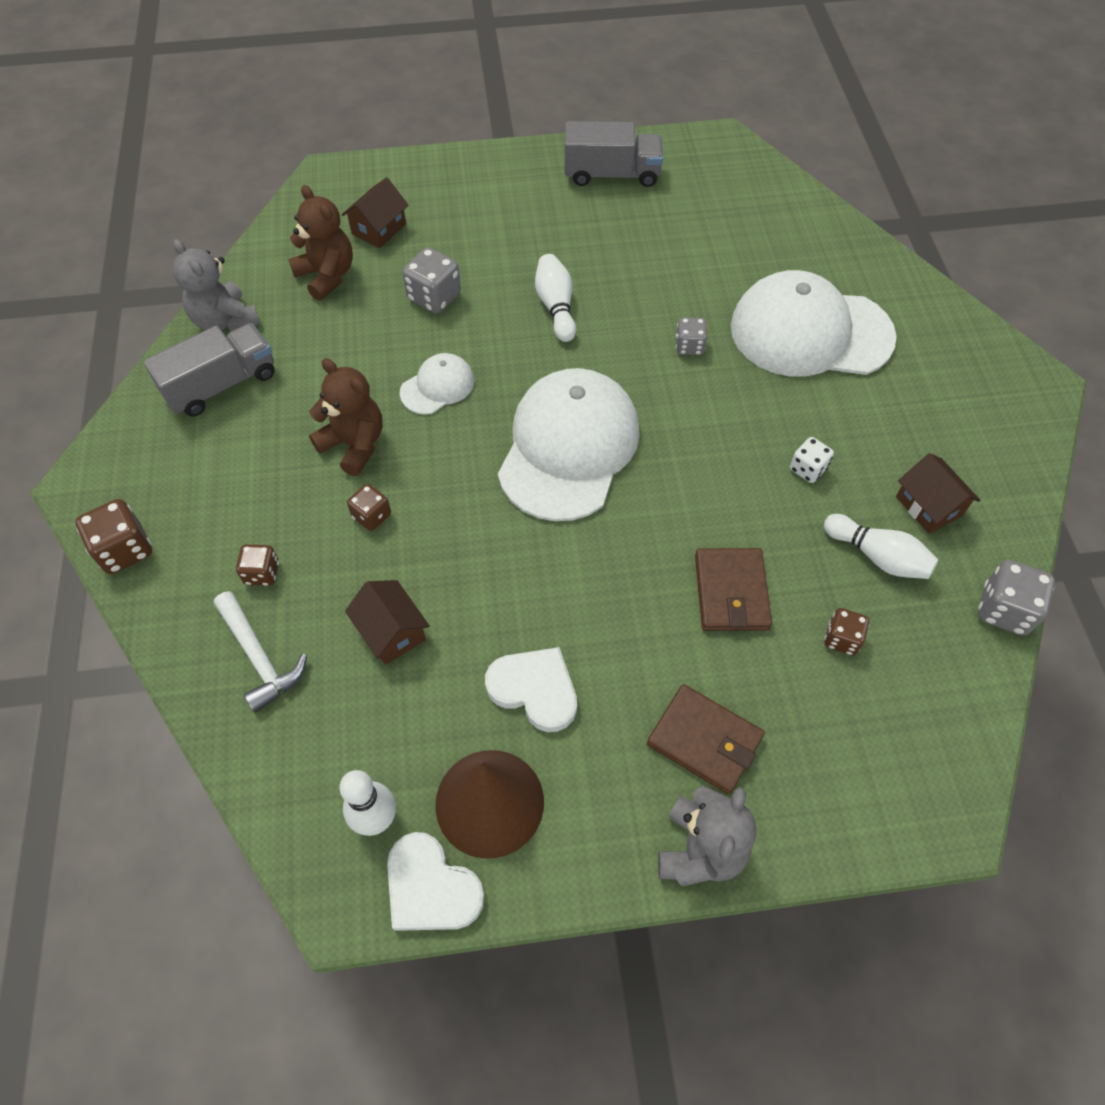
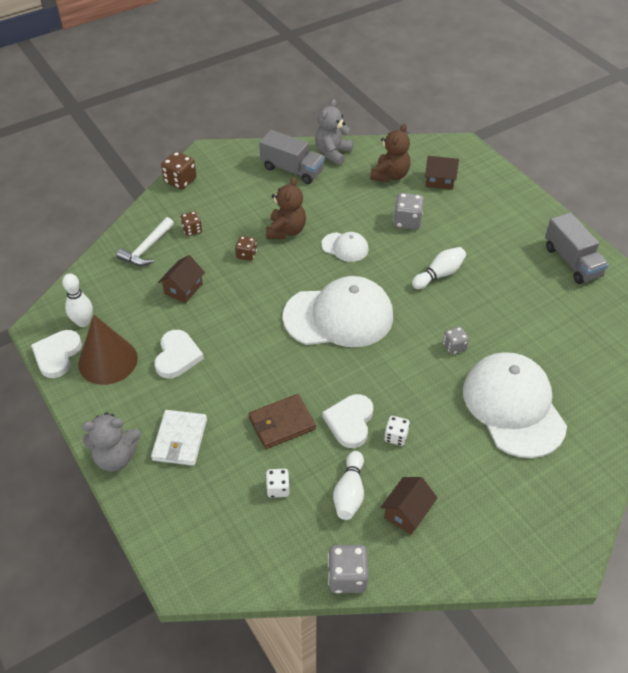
camera: 65 degrees right, 10 degrees down
brown wallet [647,684,765,794] -> white wallet [151,410,207,466]
brown dice [824,608,869,656] -> white dice [266,469,290,498]
none -> white heart [322,394,373,448]

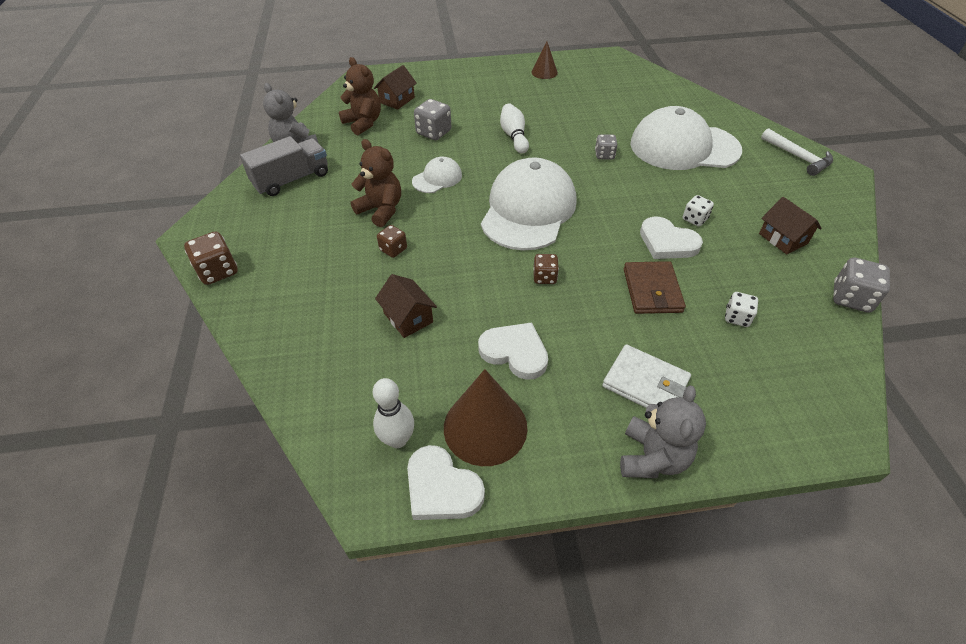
camera: 65 degrees left, 0 degrees up
white hammer [116,217,174,266] -> white hammer moved to [761,128,833,176]
brown dice [181,211,202,236] -> brown dice moved to [533,254,559,284]
white bowling pin [333,451,364,520] -> none
grey truck [545,212,609,284] -> brown cone [531,41,558,79]

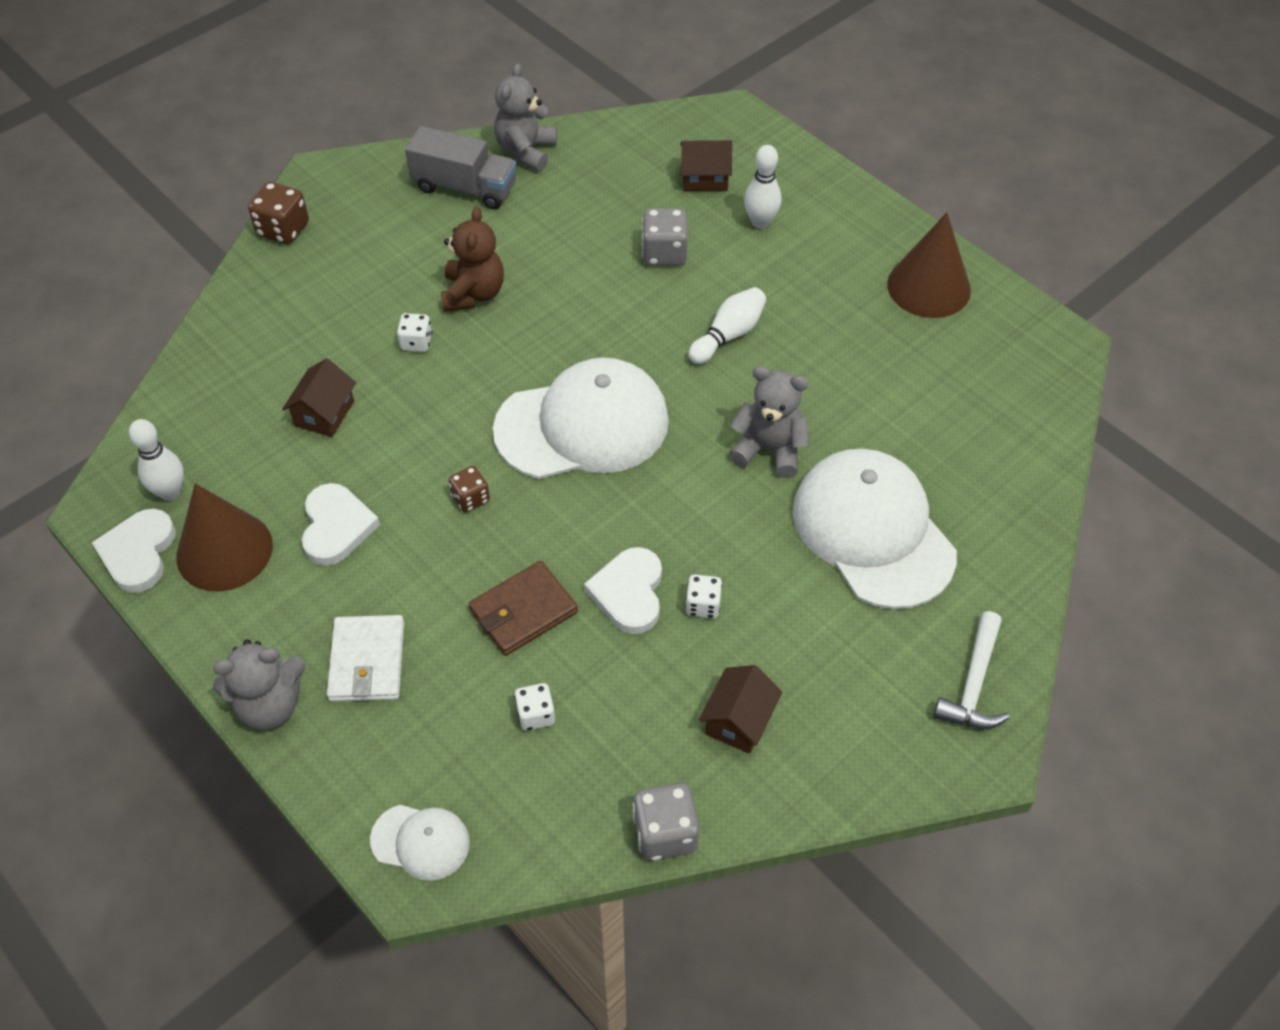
camera: 55 degrees right, 5 degrees up
brown teddy bear [339,57,381,135] -> none
brown dice [377,225,407,258] -> white dice [397,313,432,352]
white cap [412,156,462,193] -> white cap moved to [370,805,470,881]
brown cone [531,41,558,79] -> brown cone [887,212,971,318], size x1.77
grey dice [595,134,617,159] -> grey teddy bear [729,366,809,478]
none -> white bowling pin [744,145,781,228]

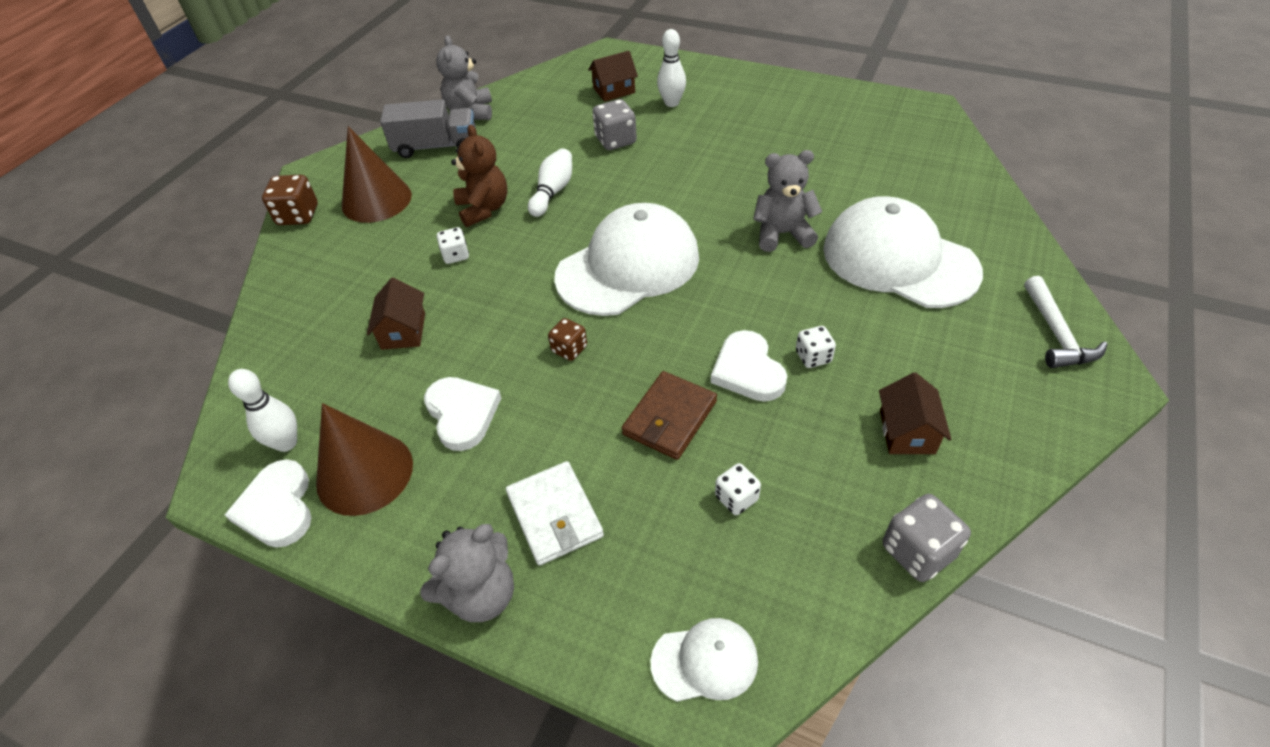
camera: 20 degrees left, 5 degrees down
white bowling pin [688,287,767,364] -> white bowling pin moved to [528,148,572,217]
brown cone [887,212,971,318] -> brown cone moved to [342,126,412,223]

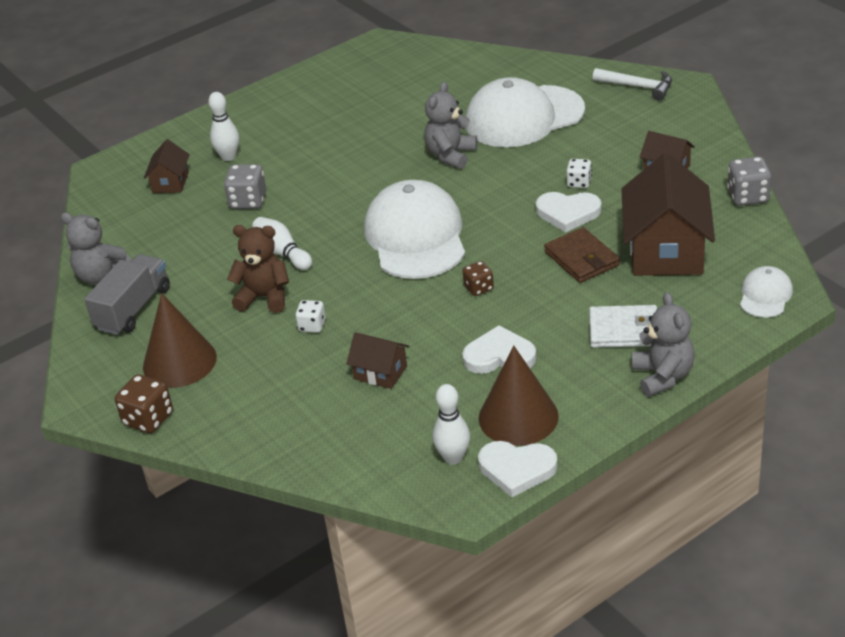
camera: 60 degrees left, 10 degrees down
white dice [715,463,761,515] -> brown house [622,153,715,276]

